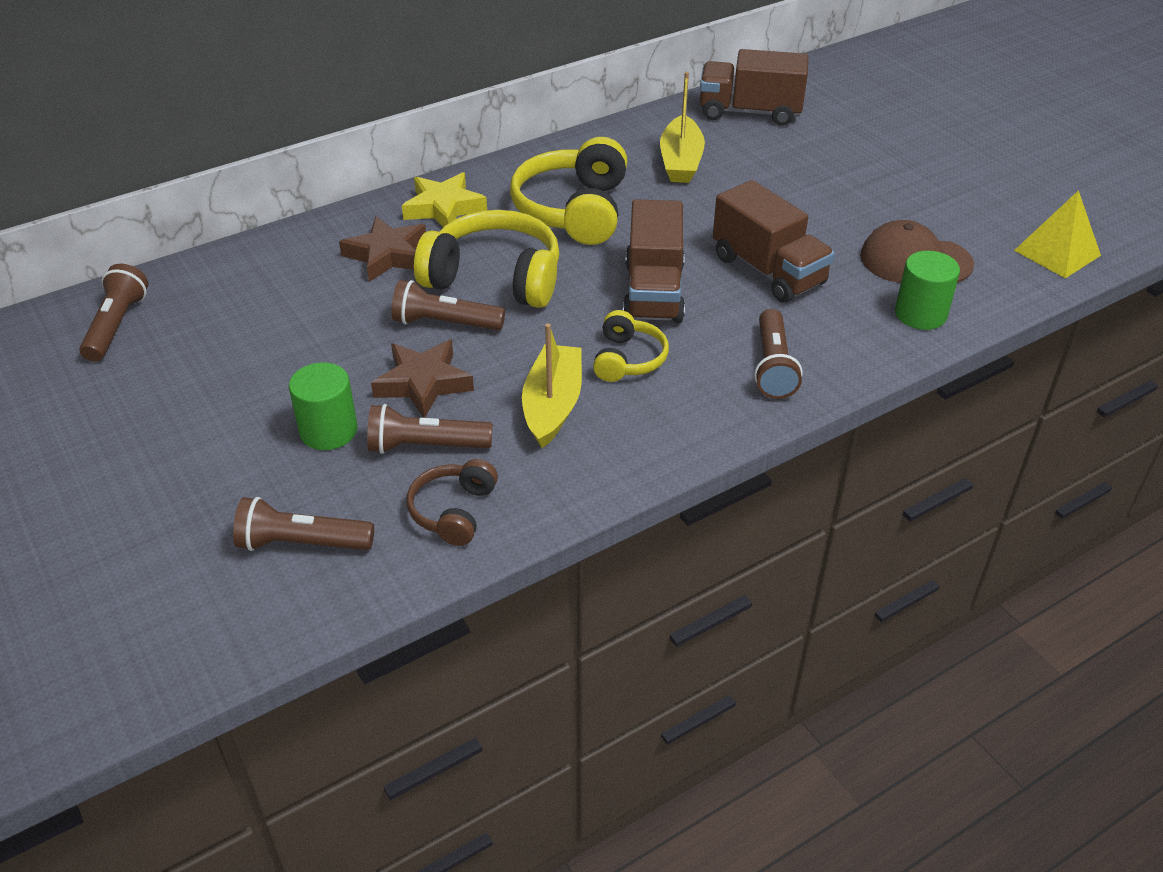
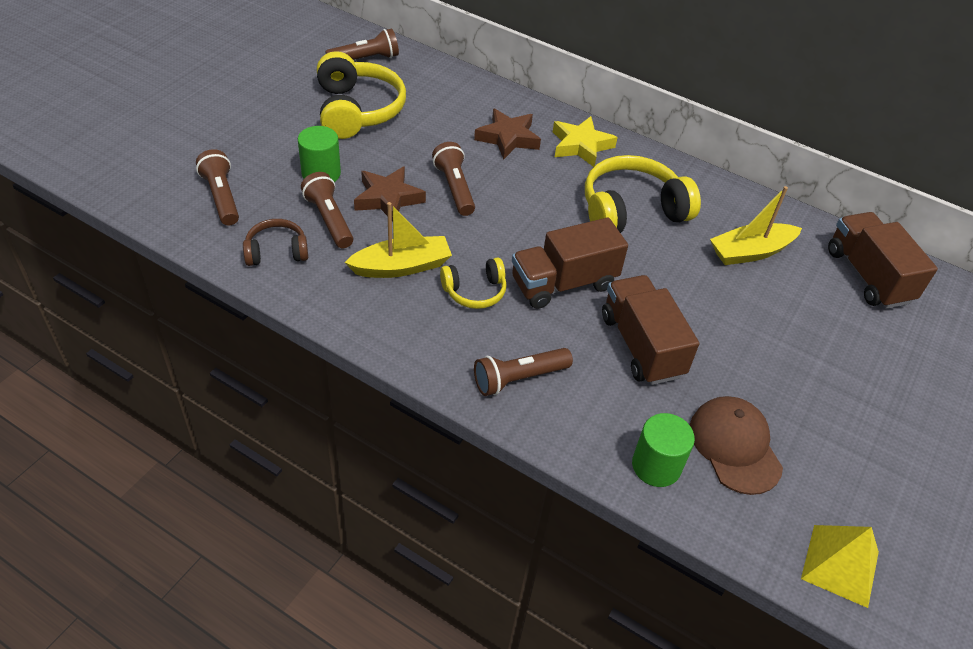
camera: 60 degrees right, 5 degrees up
yellow headphones [414,210,560,308] -> yellow headphones moved to [317,51,406,139]
brown truck [713,180,835,303] -> brown truck turned 135 degrees clockwise [602,275,699,385]

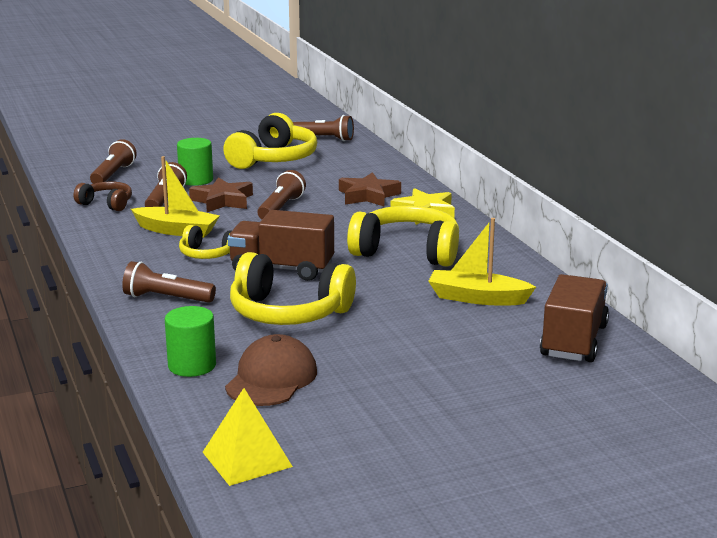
camera: 40 degrees right, 25 degrees down
brown truck [602,275,699,385] -> yellow headphones [230,252,356,325]

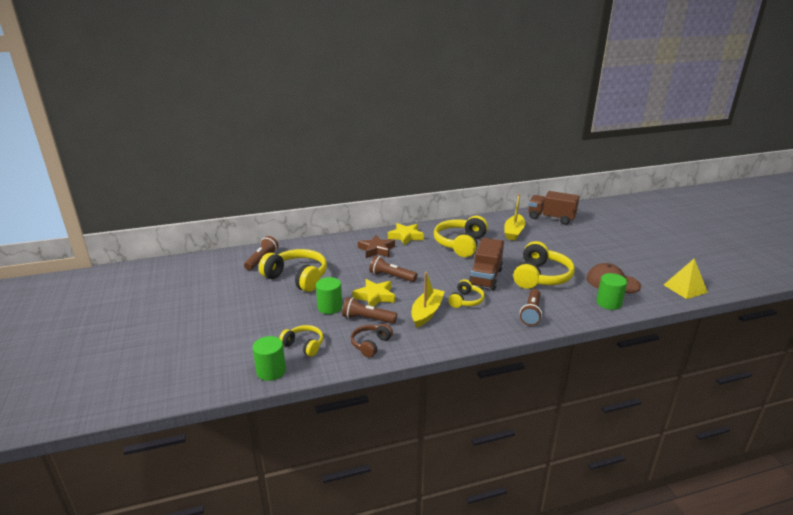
camera: 85 degrees left, 5 degrees up
brown flashlight [90,139,137,184] -> yellow headphones [279,325,323,357]
brown star [189,177,253,212] -> yellow star [352,279,395,307]
none -> green cylinder [253,336,286,381]

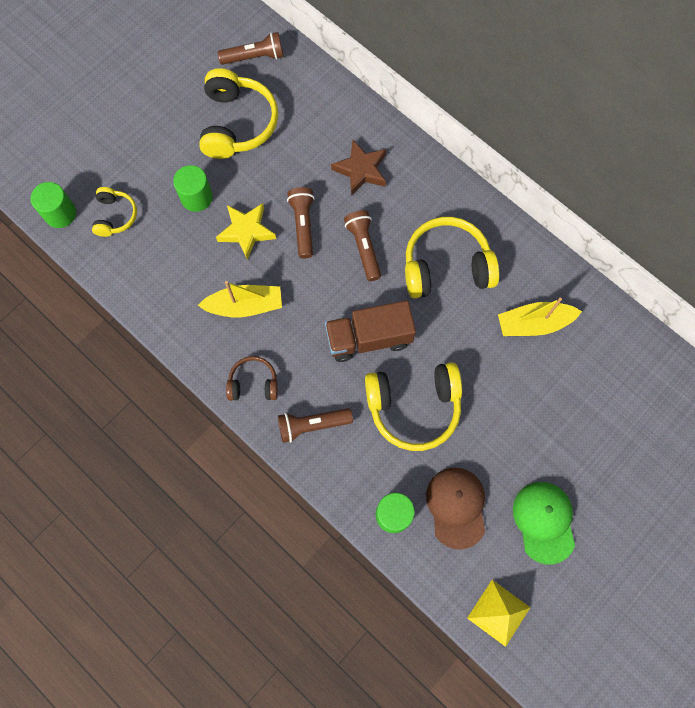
camera: 60 degrees right, 45 degrees up
brown flashlight [342,297,397,324] -> brown flashlight moved to [344,210,381,281]
brown headphones [351,324,393,358] -> brown headphones moved to [226,356,278,401]
yellow star [388,223,424,245] -> none
yellow headphones [448,279,485,308] -> none
brown truck [528,191,579,225] -> none
none -> green cap [513,482,575,564]

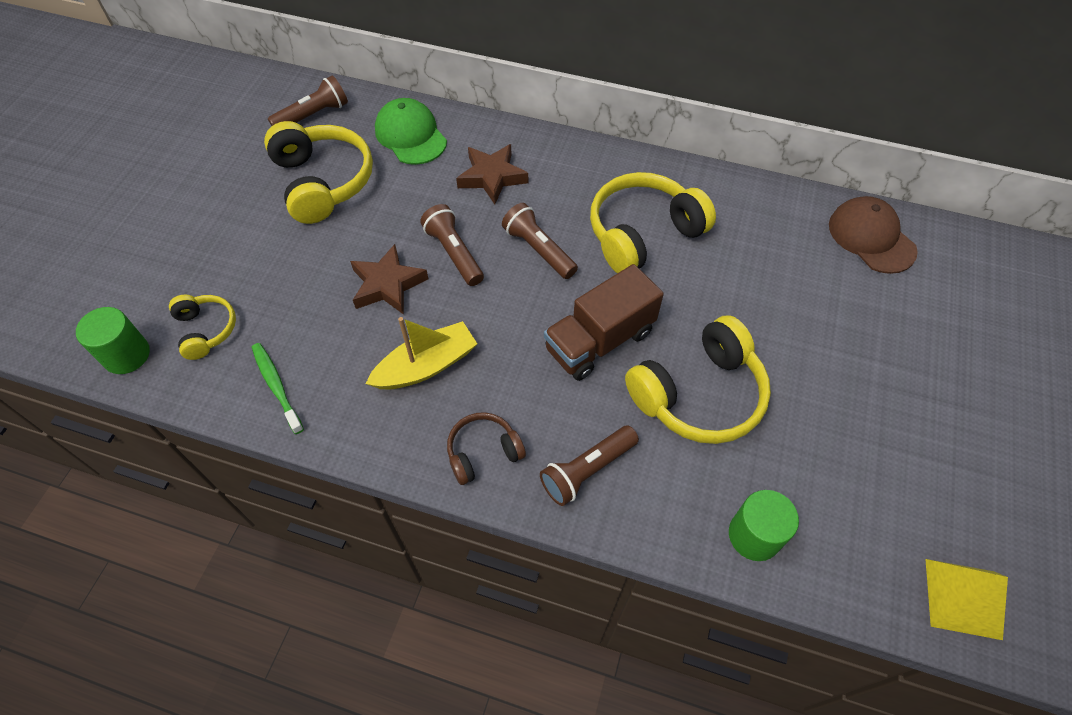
camera: 25 degrees left, 15 degrees down
green cylinder [173,165,213,212] -> none
yellow star [216,203,276,260] -> brown star [350,244,428,315]
brown cap [426,468,485,550] -> brown cap moved to [829,196,918,274]
yellow boat [498,298,582,336] -> none
green cap [513,482,575,564] -> green cap moved to [375,98,447,165]
none -> green toothbrush [251,343,304,434]

